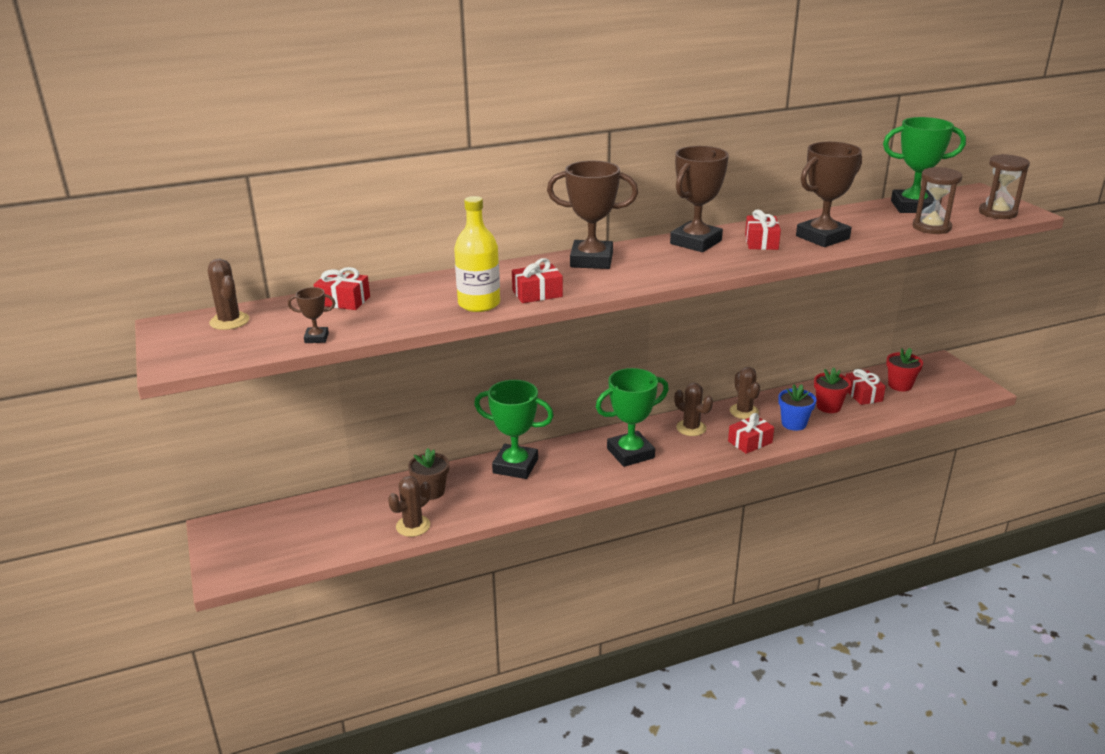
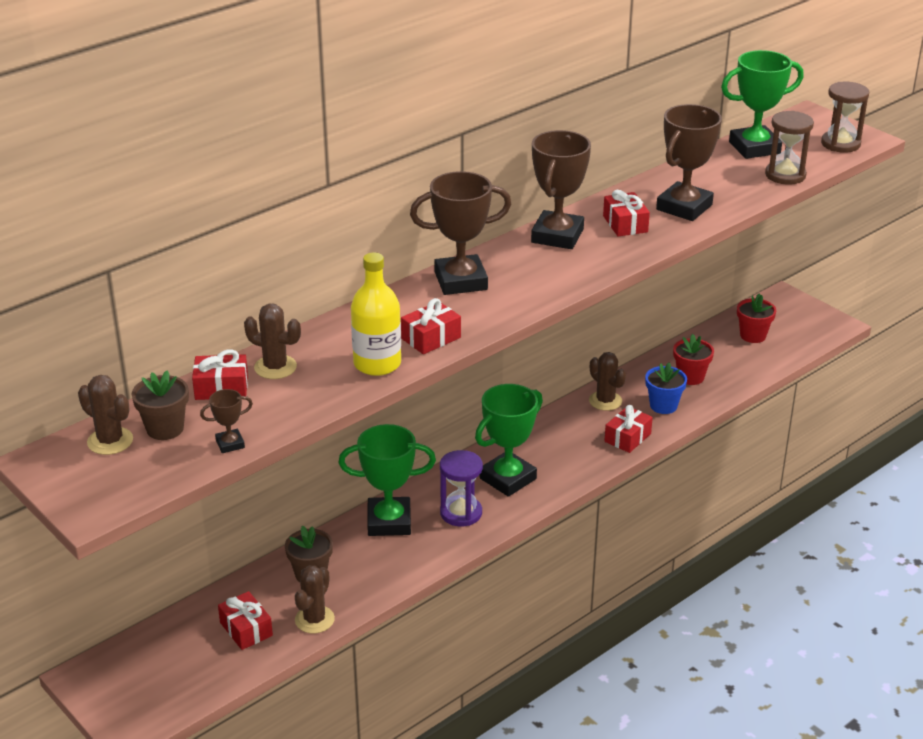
camera: 20 degrees left, 5 degrees up
brown cactus [675,383,713,436] -> brown cactus moved to [244,304,301,379]
red gift [846,369,886,405] -> red gift moved to [218,591,273,650]
none -> brown flower pot [131,371,189,440]
none -> purple hourglass [440,450,483,526]

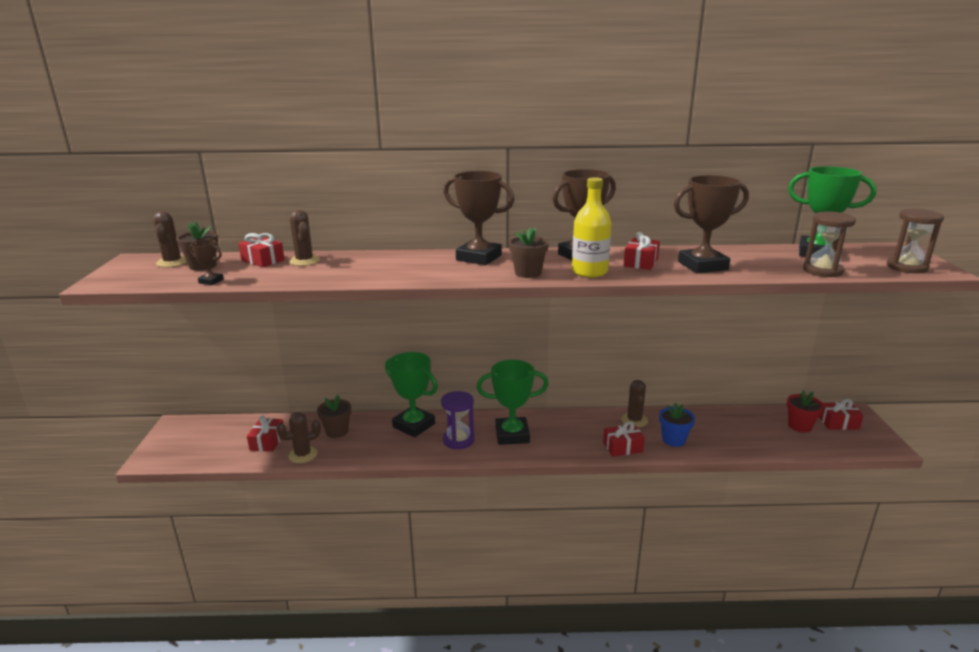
camera: 40 degrees right, 10 degrees down
yellow bottle [351,253,401,376] -> yellow bottle moved to [572,177,611,278]
red gift [401,298,461,354] -> red gift moved to [818,399,864,430]
red flower pot [673,334,714,385] -> none
none -> brown flower pot [509,227,549,278]

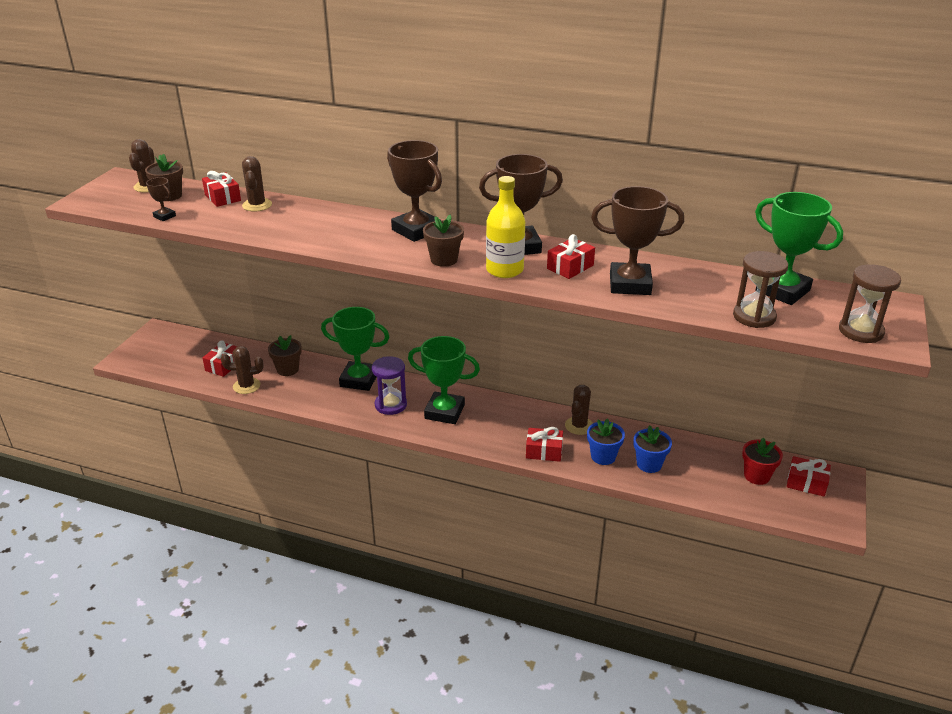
camera: 20 degrees right, 10 degrees up
green trophy [385,352,438,438] -> green trophy turned 45 degrees counterclockwise [321,307,389,391]
none -> blue flower pot [633,425,672,473]

